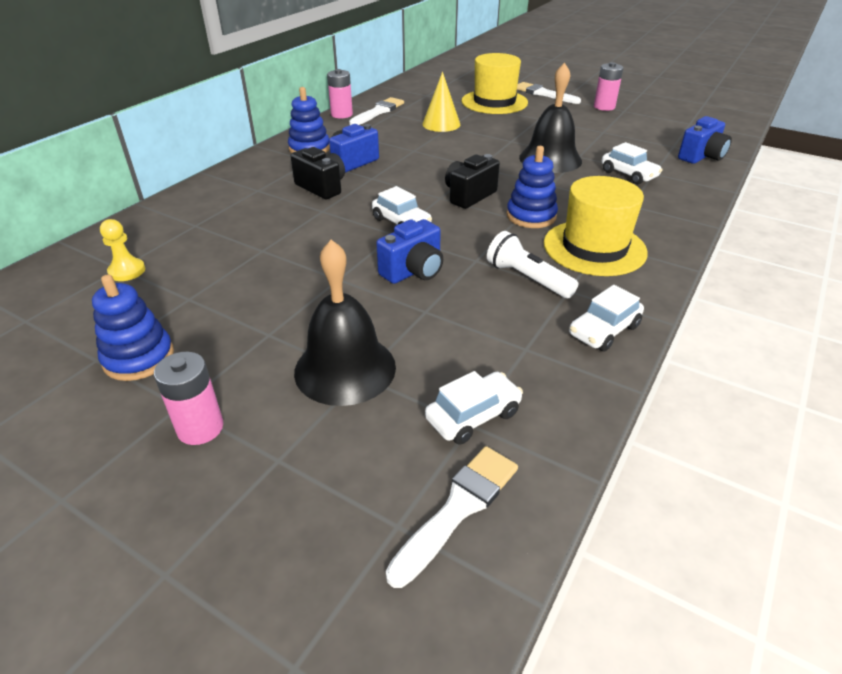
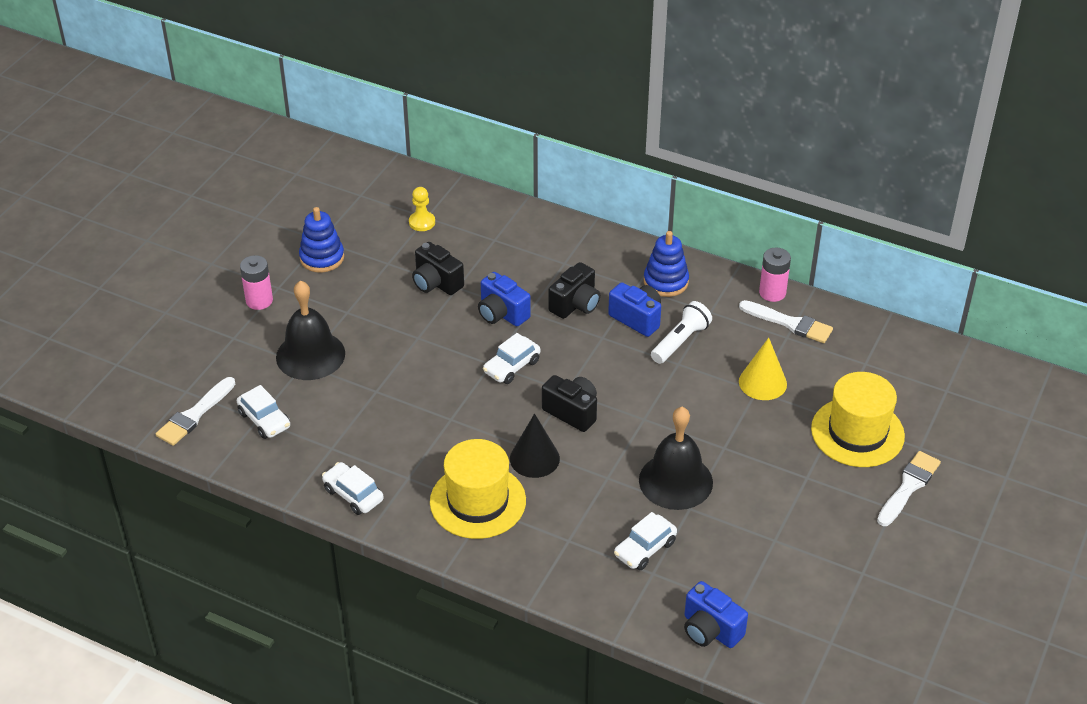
camera: 85 degrees right, 5 degrees up
blue camera [376,219,443,284] -> blue camera moved to [478,272,531,327]
white brush [386,446,518,588] -> white brush turned 90 degrees clockwise [156,377,235,446]
white flashlight [487,231,578,298] -> white flashlight moved to [651,301,712,364]
blue stacking toy [506,146,558,228] -> black cone [510,413,560,478]
pink battery [594,62,623,111] -> none
none -> black camera [412,242,464,295]

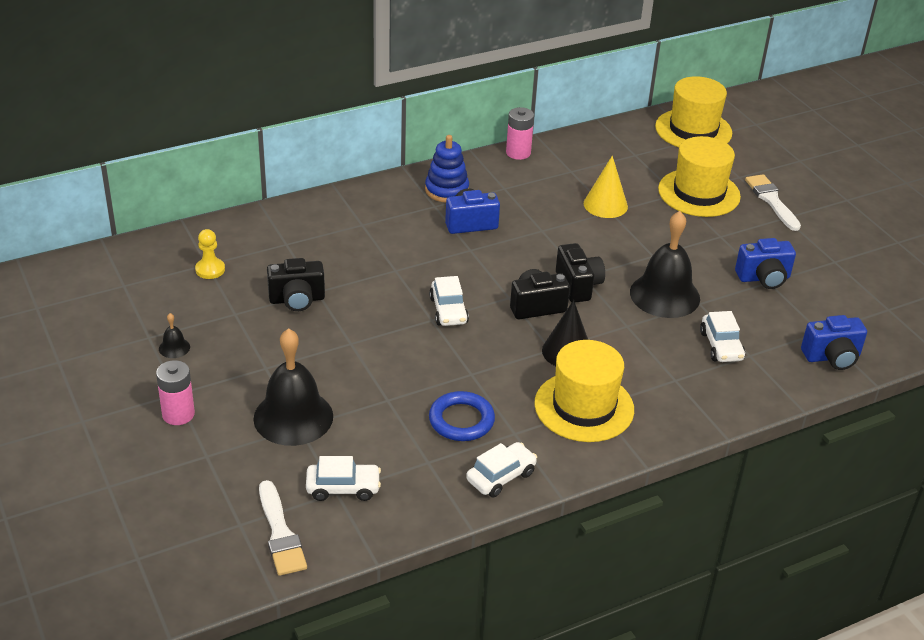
camera: 55 degrees left, 5 degrees down
blue stacking toy [299,207,344,273] -> black bell [159,313,190,358]
white car [322,462,384,515] -> white car turned 150 degrees clockwise [466,442,537,498]
blue camera [478,272,531,327] -> blue camera moved to [735,238,796,289]
black camera [548,262,600,319] -> black camera moved to [556,243,605,303]
white flashlight [651,301,712,364] -> none
white brush [739,300,833,343] -> none
none -> blue ring [429,391,495,441]
none -> yellow hat [655,76,732,147]

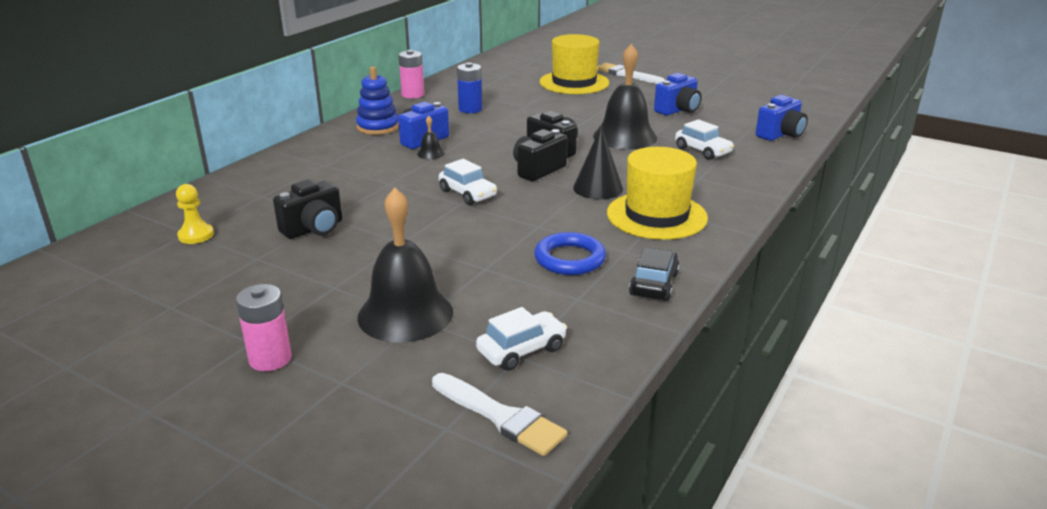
camera: 30 degrees left, 10 degrees down
black bell [159,313,190,358] -> black bell moved to [417,116,445,159]
white car [466,442,537,498] -> black car [629,248,680,301]
yellow cone [584,156,628,218] -> none
yellow hat [655,76,732,147] -> none
none -> blue battery [457,62,482,113]

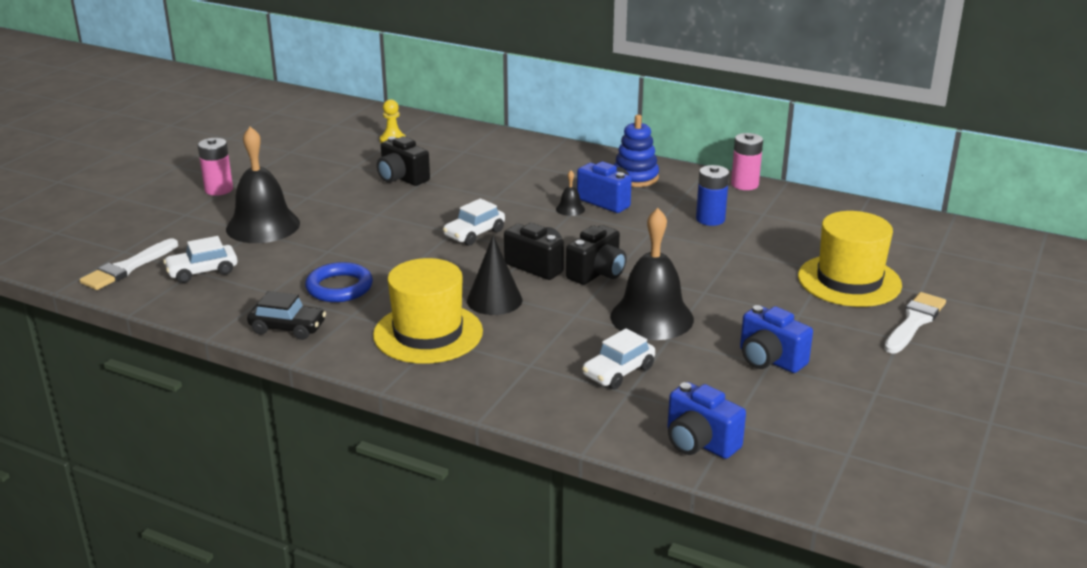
camera: 85 degrees right, 0 degrees up
white car [476,307,567,371] -> white car turned 105 degrees clockwise [163,236,237,283]

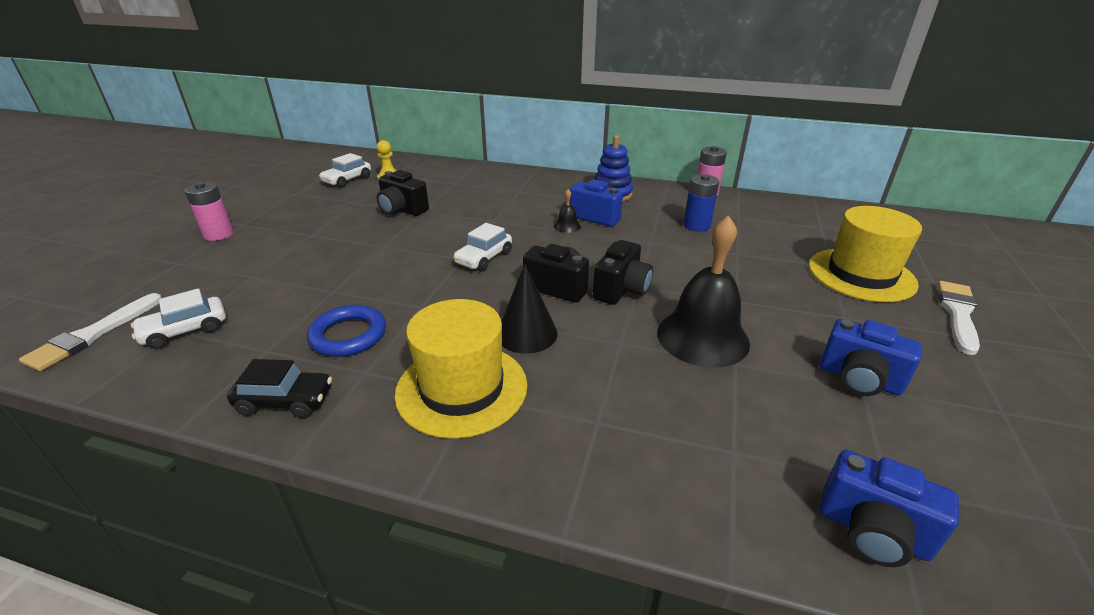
camera: 10 degrees left, 5 degrees up
black bell [226,126,300,243] -> none
white car [582,328,655,389] -> white car moved to [319,153,371,188]

